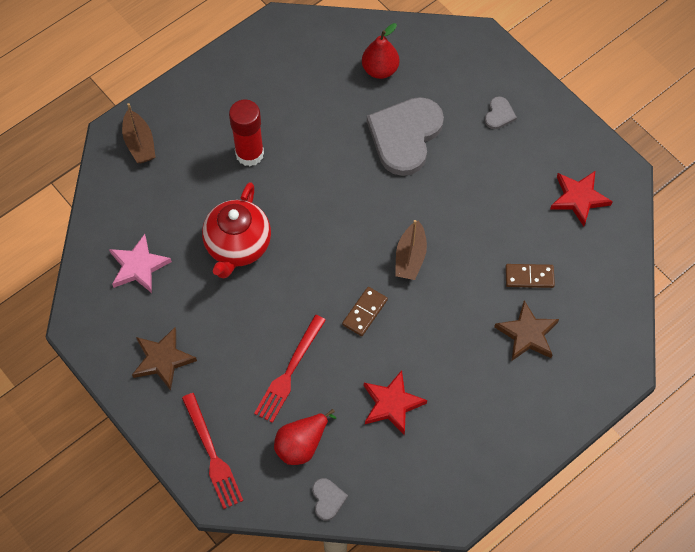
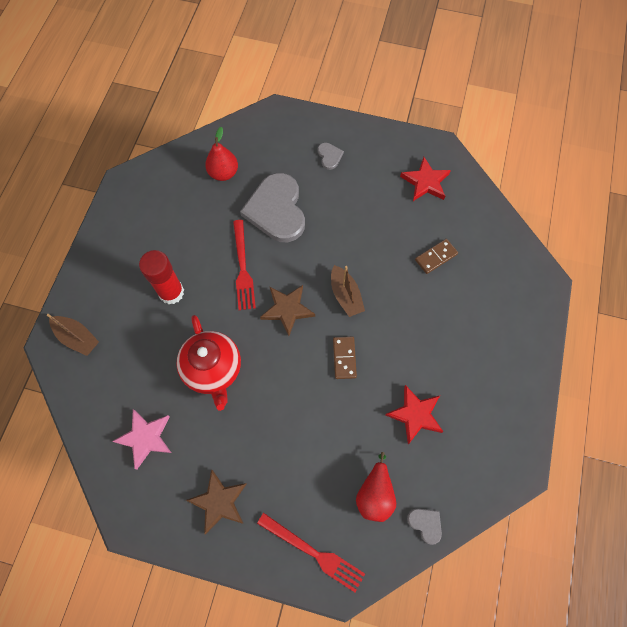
camera: 35 degrees left, 5 degrees up
red fork [254,315,326,423] -> red fork moved to [233,220,256,310]
brown star [494,300,559,361] -> brown star moved to [260,285,315,336]

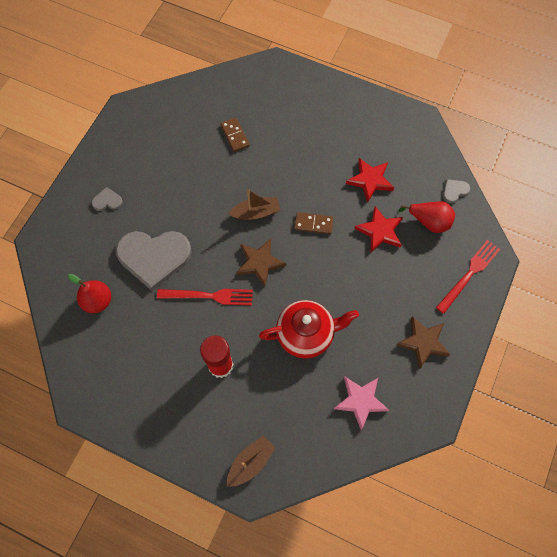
camera: 80 degrees left, 0 degrees up
red star [400,157,451,201] -> red star moved to [354,206,403,252]

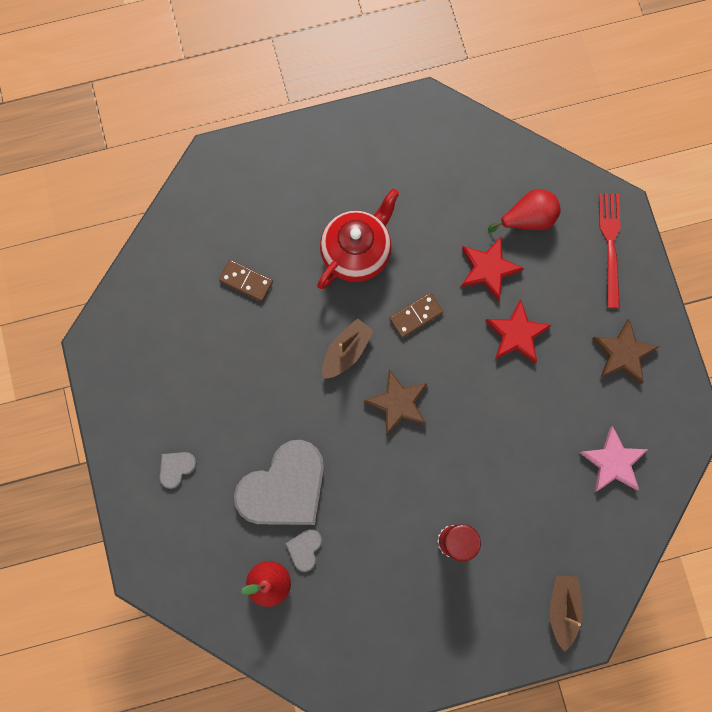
camera: 40 degrees left, 10 degrees up
red fork [157,289,253,306] -> none
red teapot [259,300,359,358] -> red teapot moved to [317,189,399,289]
red star [346,158,394,203] -> red star moved to [485,299,552,363]
grey heart [443,179,471,203] -> grey heart moved to [285,529,322,572]

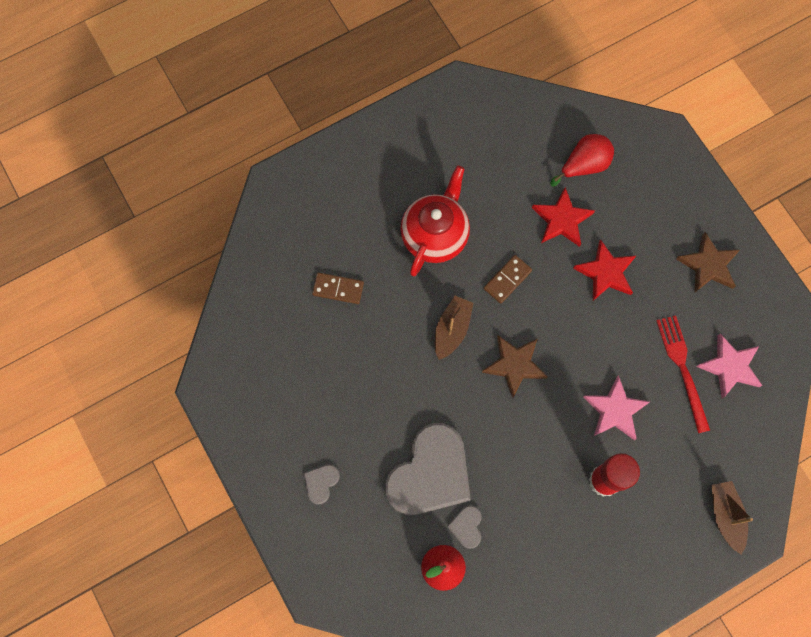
camera: 15 degrees left, 5 degrees down
red fork [599,193,621,308] -> red fork moved to [656,315,710,433]
none -> pink star [583,375,650,440]

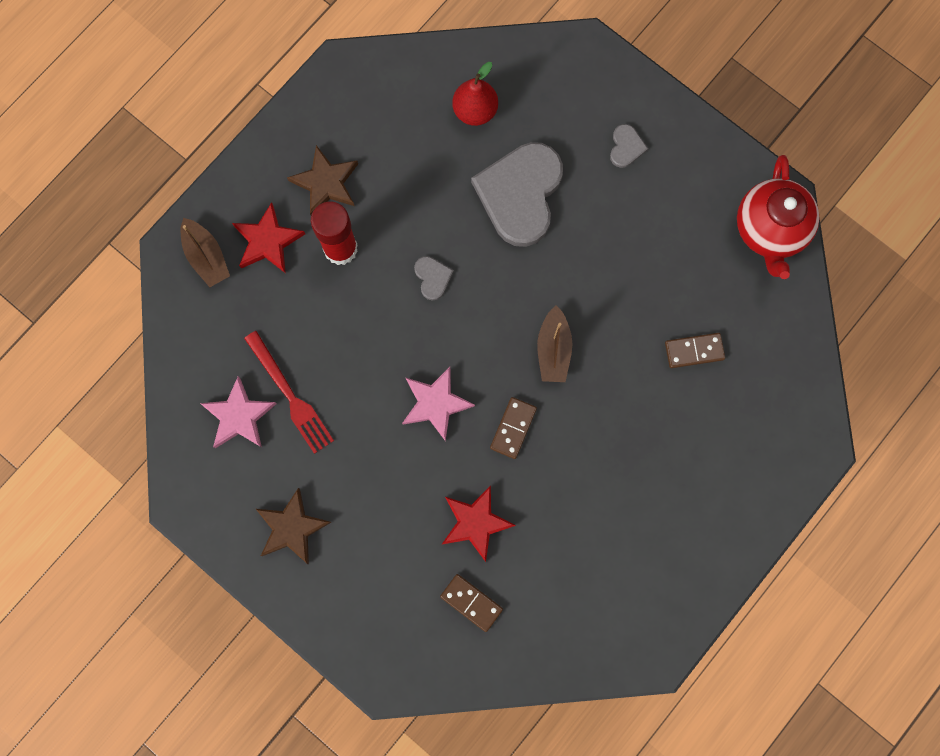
camera: 160 degrees right, 5 degrees up
red teapot [400,166,470,276] -> red teapot moved to [737,155,819,279]
grey heart [447,505,482,549] -> grey heart moved to [414,256,454,300]
brown star [482,335,548,399] -> brown star moved to [287,145,358,215]
red pear [550,134,614,187] -> brown domino [440,574,503,632]
red star [573,239,636,301] -> red star moved to [232,202,305,273]
pink star [583,375,650,440] -> pink star moved to [402,367,475,442]

